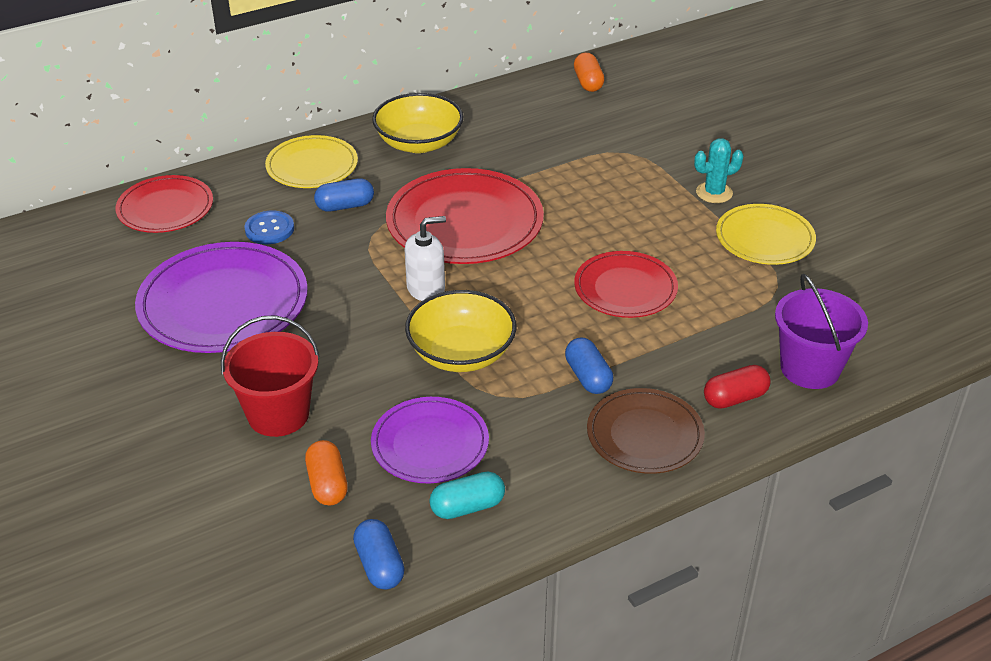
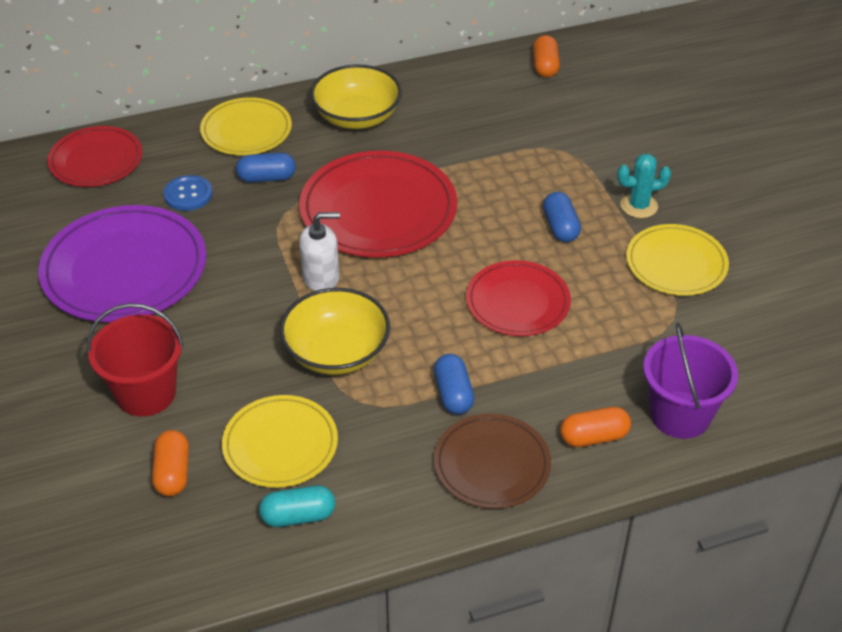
camera: 10 degrees right, 5 degrees up
blue capsule [353,519,405,589] -> blue capsule moved to [543,192,581,242]
purple plate [371,397,489,483] -> yellow plate [222,395,338,488]
red capsule [704,365,771,409] -> orange capsule [560,407,631,447]

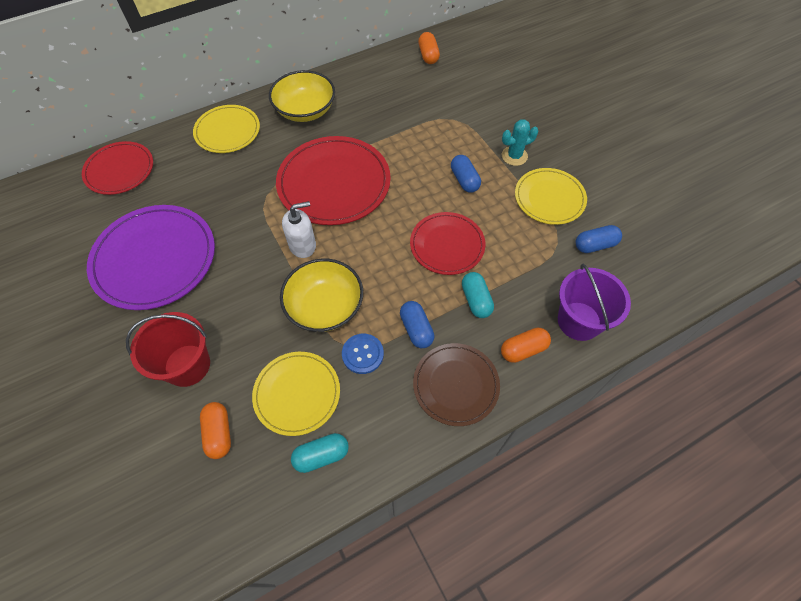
camera: 10 degrees left, 15 degrees up
blue button [163,175,212,211] -> blue button moved to [342,334,384,374]
blue capsule [236,152,296,183] -> blue capsule moved to [576,225,622,253]
none -> turquoise capsule [462,272,494,318]

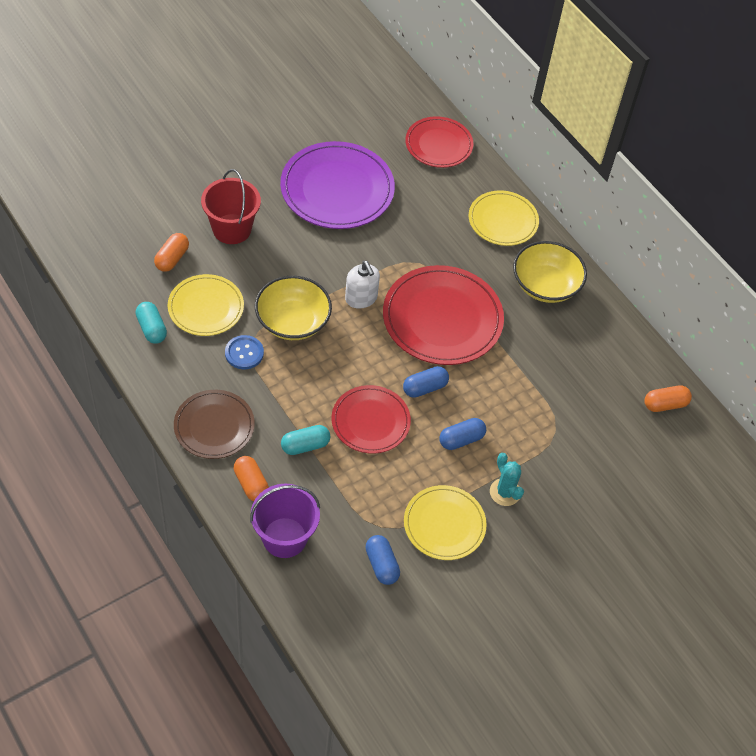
camera: 80 degrees right, 5 degrees down
orange capsule [200,402,231,459] -> orange capsule turned 45 degrees counterclockwise [154,233,189,272]
blue capsule [400,301,435,348] -> blue capsule moved to [403,366,449,398]

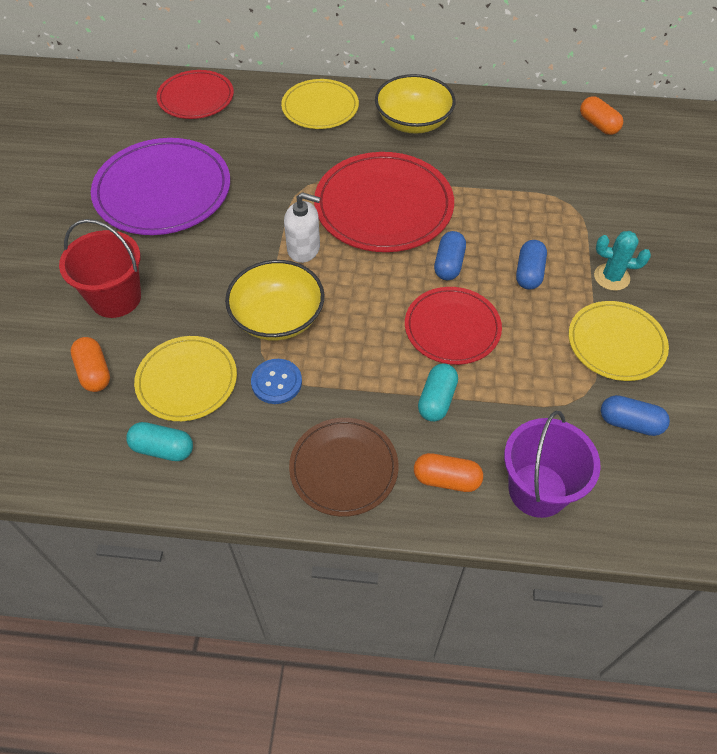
camera: 45 degrees left, 0 degrees up
orange capsule [644,385,692,412] -> orange capsule turned 60 degrees counterclockwise [580,96,623,135]

